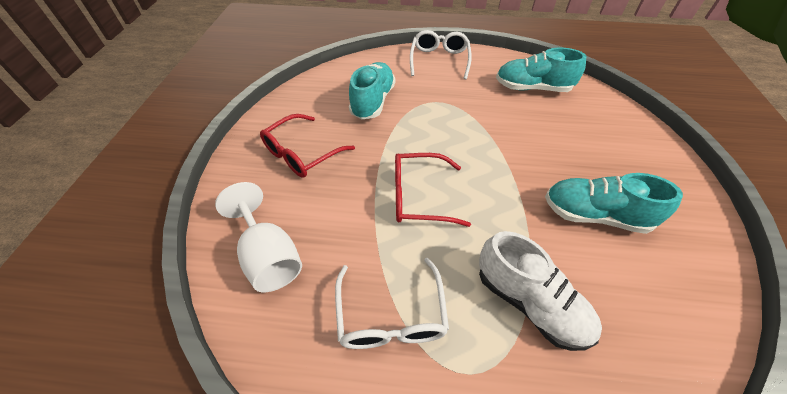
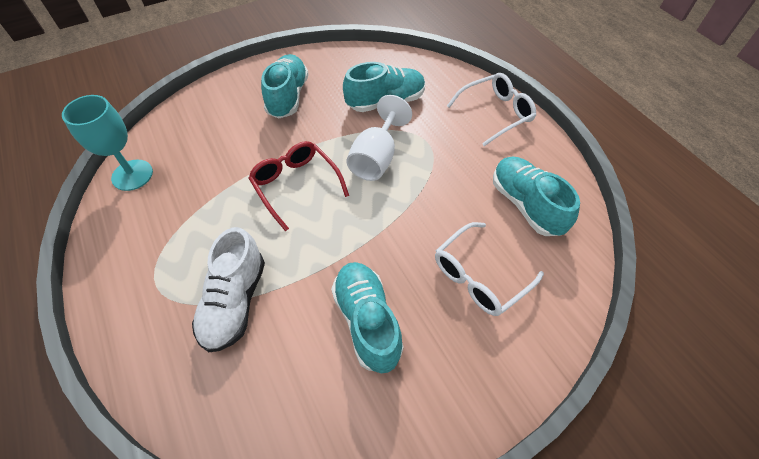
camera: 55 degrees right, 5 degrees up
white goblet [215,182,302,292] -> white goblet moved to [346,95,412,181]
red glasses [260,114,355,178] -> turquoise shoe [261,54,309,118]
white glasses [335,258,449,349] -> white glasses moved to [435,222,544,316]
none -> turquoise goblet [62,95,153,191]

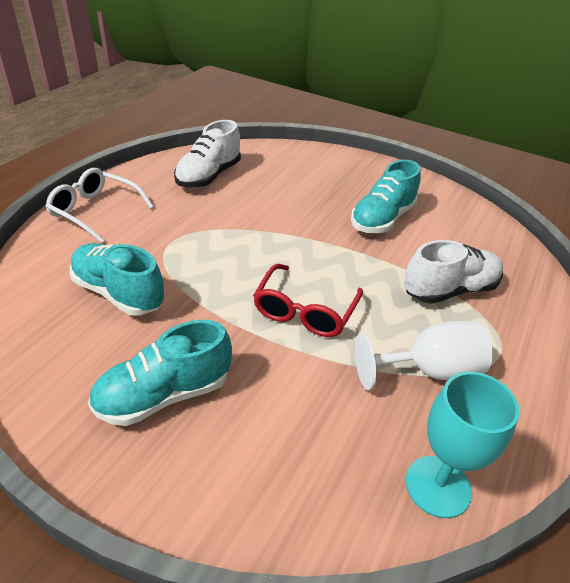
camera: 125 degrees left, 15 degrees down
white goblet [346,95,412,181] -> white goblet moved to [355,321,493,390]
white glasses [435,222,544,316] -> none
turquoise shoe [493,157,580,236] -> white shoe [174,120,241,188]

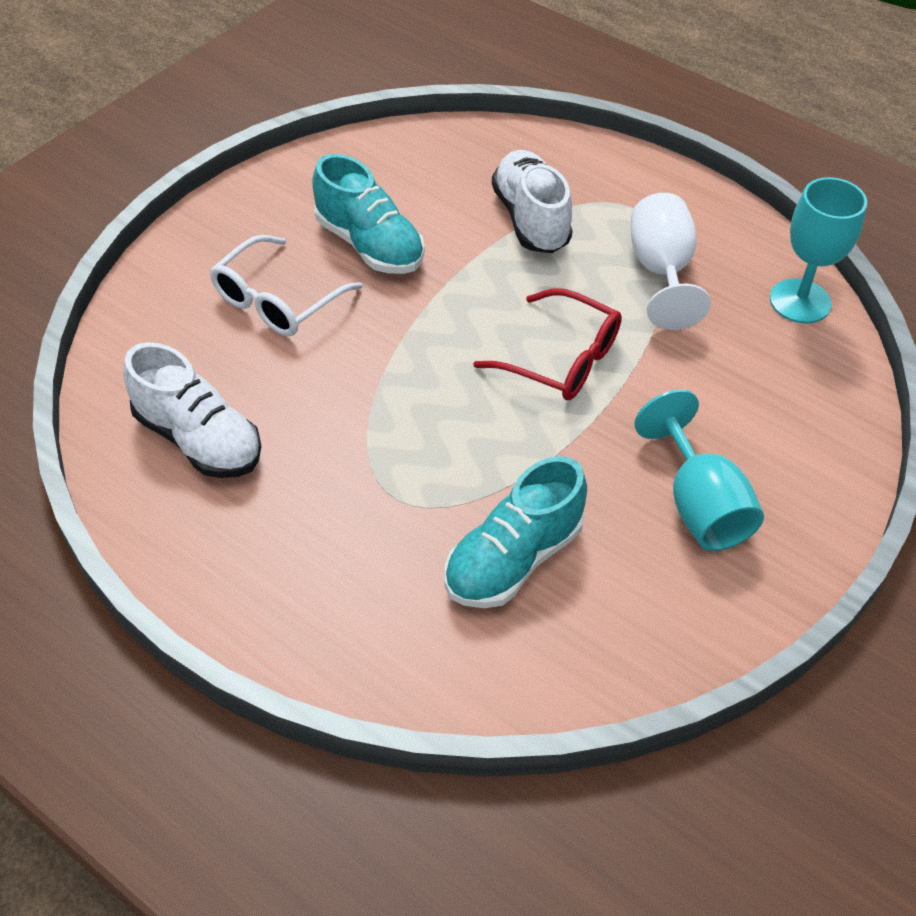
camera: 80 degrees left, 10 degrees up
white glasses [45,168,154,243] -> white glasses moved to [210,235,363,336]
turquoise shoe [88,320,232,426] -> turquoise goblet [634,389,764,551]

